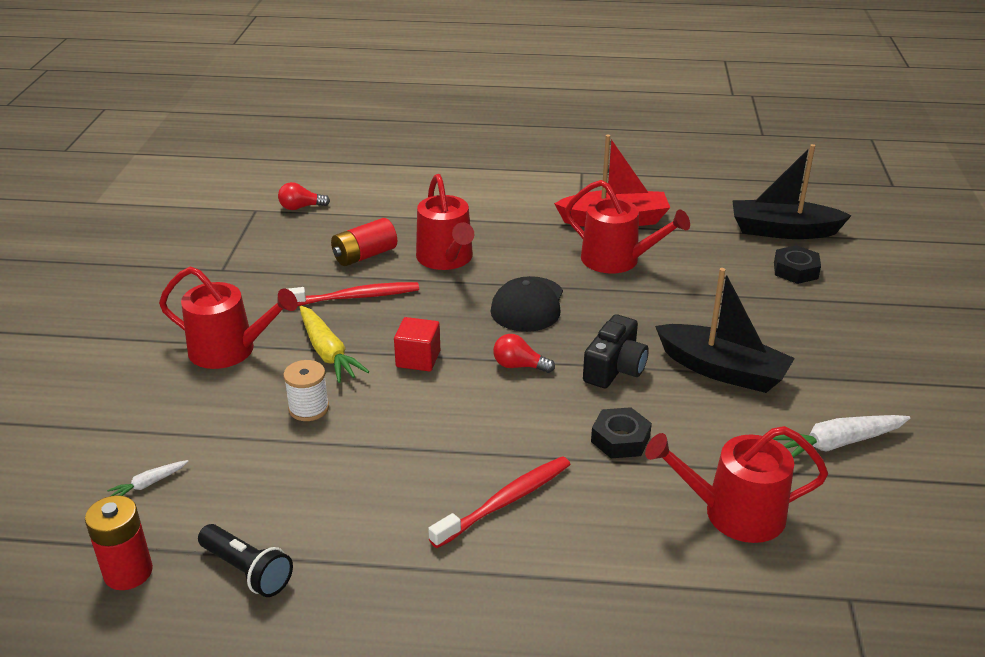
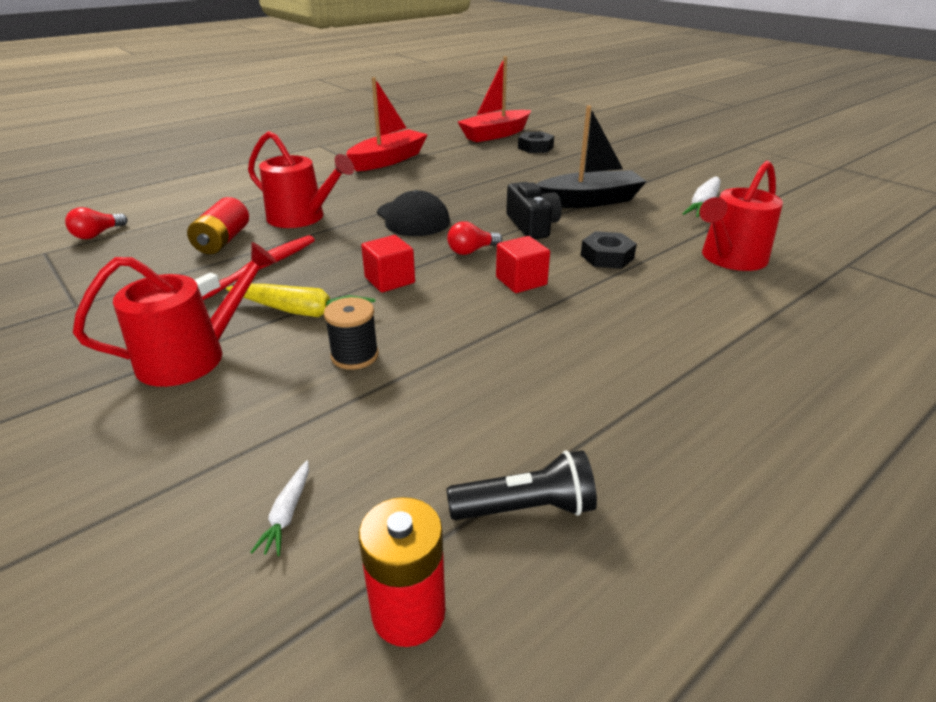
camera: 45 degrees left, 0 degrees up
white spool [283,360,329,421] -> black spool [324,297,379,370]
red toothbrush [428,456,571,548] -> none
red watering can [565,180,690,273] -> none
black boat [732,144,852,239] -> red boat [458,56,531,142]
none -> red cube [496,236,550,293]

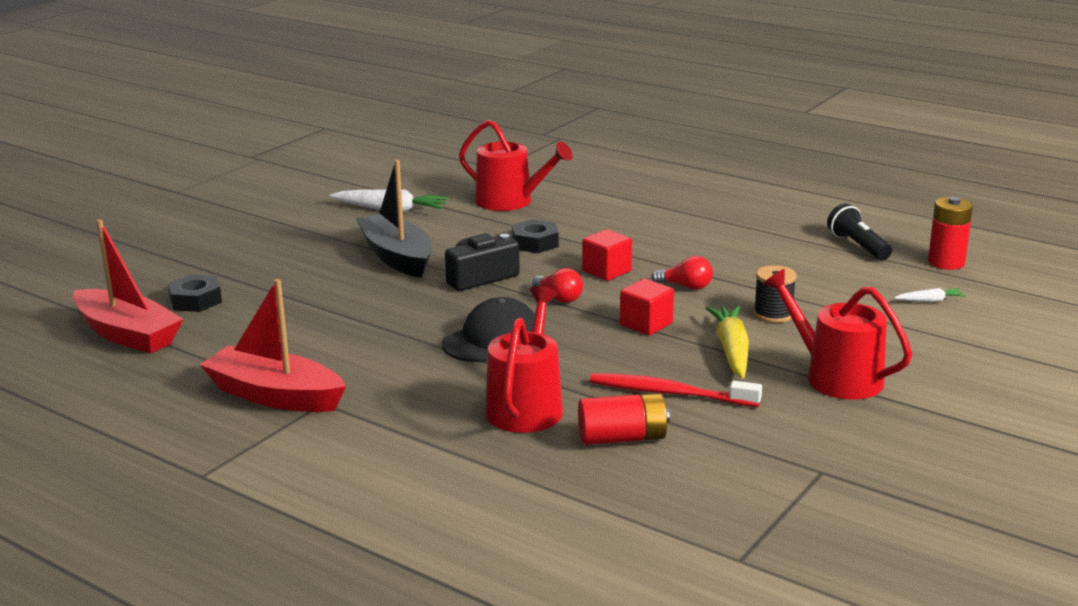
camera: 105 degrees left, 10 degrees down
red light bulb [65,207,128,239] -> red light bulb moved to [651,256,713,290]

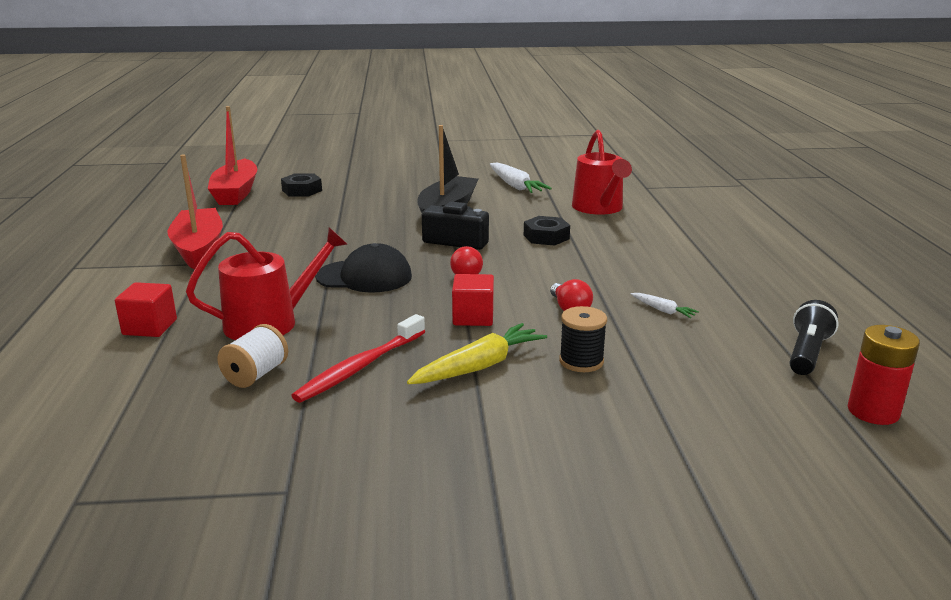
camera: 50 degrees right, 0 degrees up
red battery [578,393,670,445] -> white spool [217,324,288,388]
red cube [582,229,632,281] -> red cube moved to [115,282,177,337]
red toothbrush [590,373,762,407] -> red toothbrush turned 120 degrees counterclockwise [291,314,425,403]
red watering can [763,269,912,400] -> none
white carrot [894,288,966,302] -> white carrot moved to [631,293,699,318]

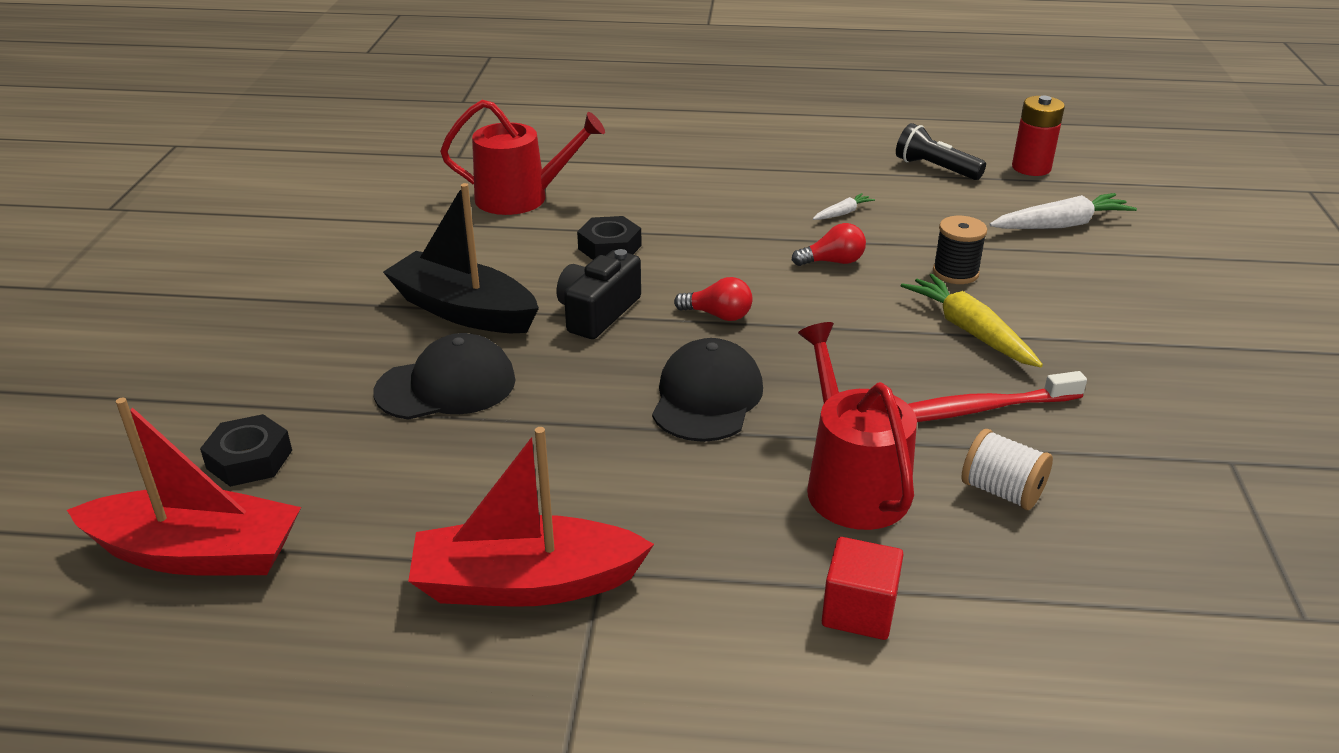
camera: 80 degrees left, 10 degrees up
red toothbrush [291,314,425,403] -> red toothbrush turned 120 degrees clockwise [908,371,1087,422]
red cube [452,274,494,326] -> none
white carrot [490,162,552,193] -> white carrot moved to [990,193,1137,229]
none -> black cap [373,333,516,420]

